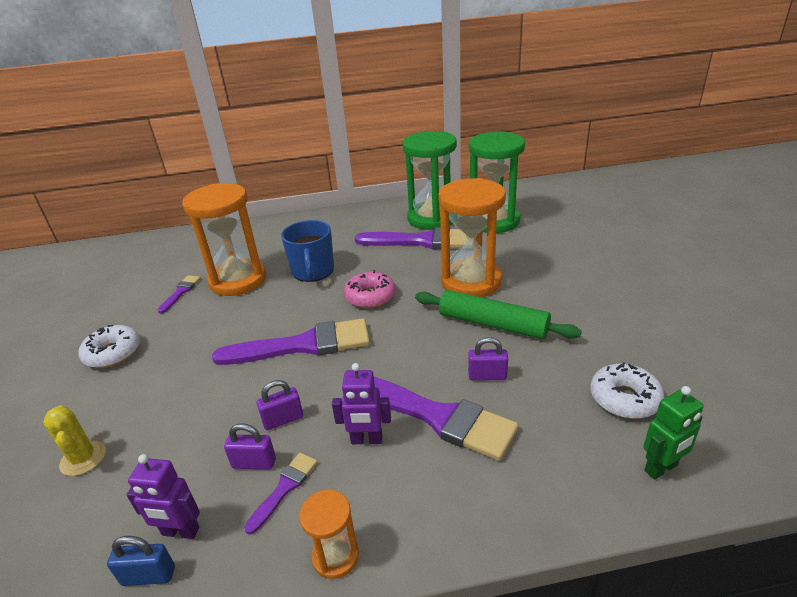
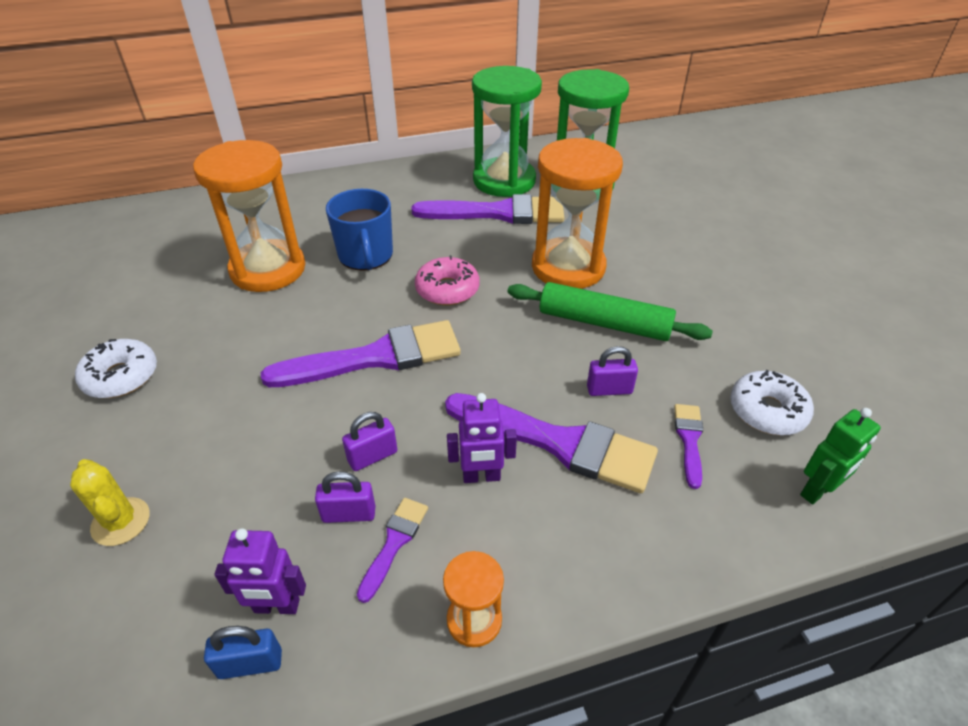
camera: 10 degrees left, 10 degrees up
purple brush [158,275,201,313] -> purple brush moved to [674,404,703,489]

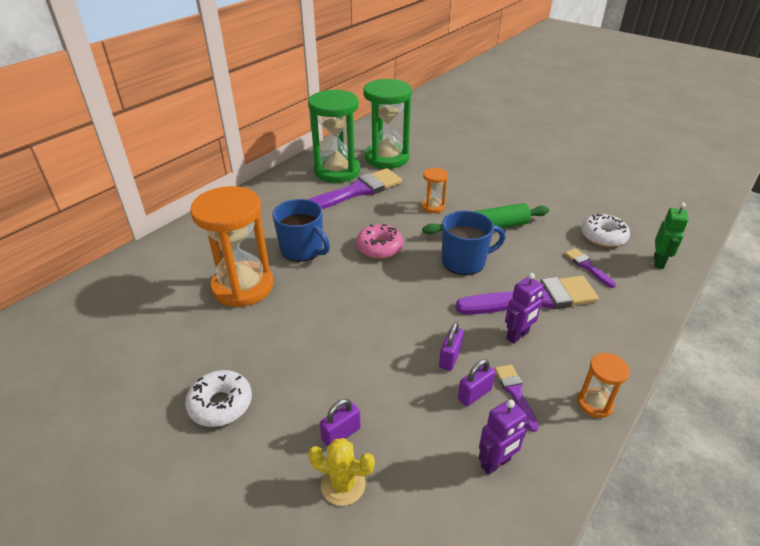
camera: 35 degrees left, 5 degrees down
blue padlock [204,626,282,679] -> none
purple brush [261,320,461,387] -> none
orange hourglass [532,138,623,289] -> orange hourglass [421,168,448,213], size x0.46
purple padlock [587,346,638,396] -> purple padlock moved to [320,399,361,447]
none -> blue mug [442,211,506,275]

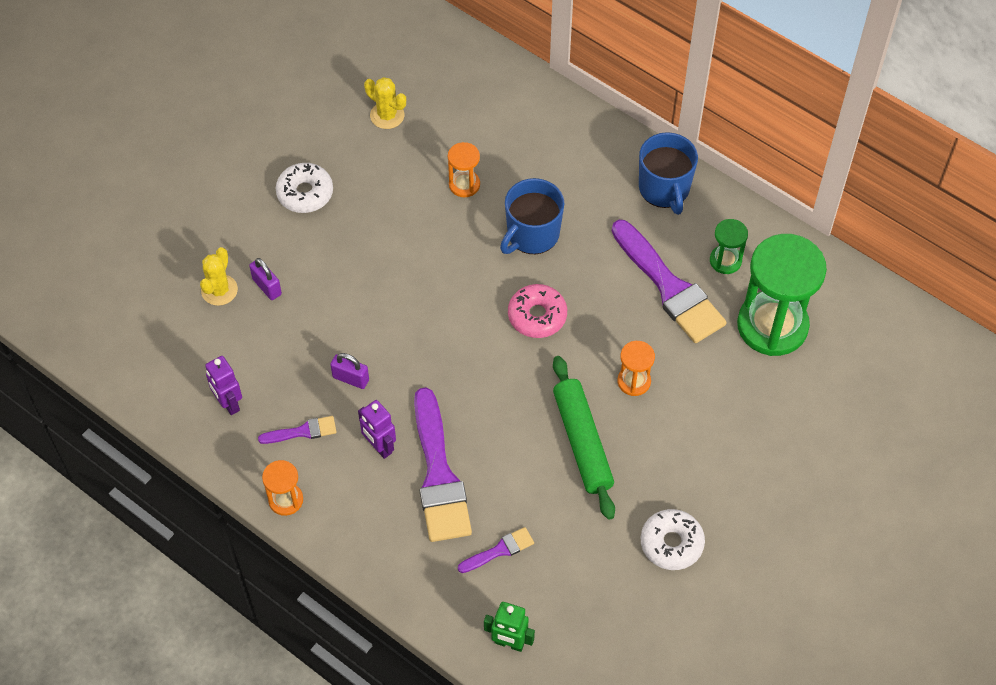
camera: 90 degrees right, 20 degrees up
orange hourglass [190,186,274,307] -> orange hourglass [448,142,480,197], size x0.46
green hourglass [308,89,360,183] -> green hourglass [710,219,748,274], size x0.46
blue mug [442,211,506,275] -> blue mug moved to [639,132,698,215]
purple padlock [458,359,495,406] -> none
white donut [581,214,630,247] -> white donut moved to [641,509,705,570]
none -> yellow cactus [364,77,406,129]

